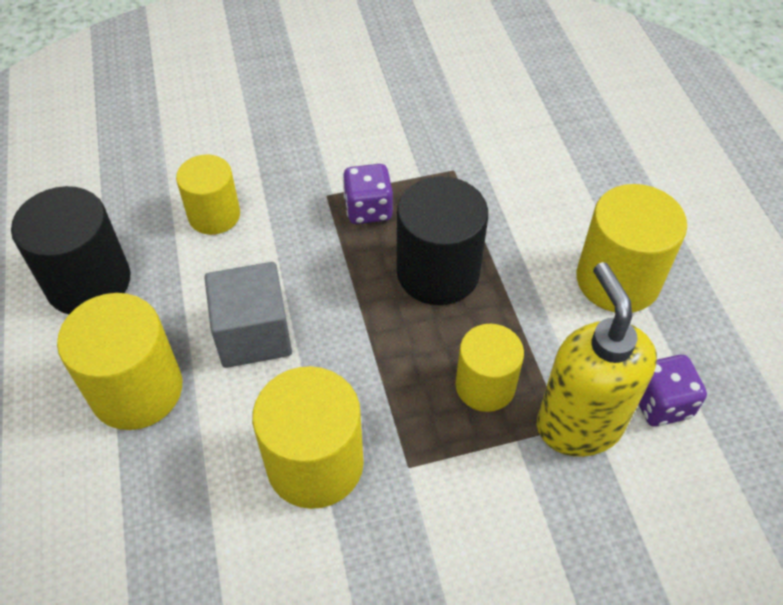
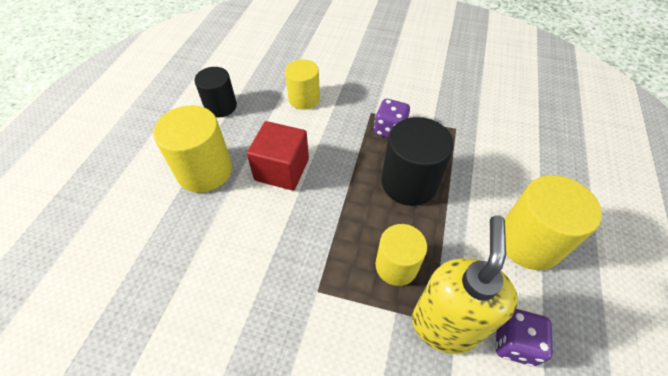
camera: 30 degrees right, 0 degrees up
black cylinder [11,186,130,314] -> black cylinder [194,67,237,117], size x0.66
grey cube [204,262,292,368] -> red cube [247,121,309,191]
yellow cylinder [252,366,364,509] -> none

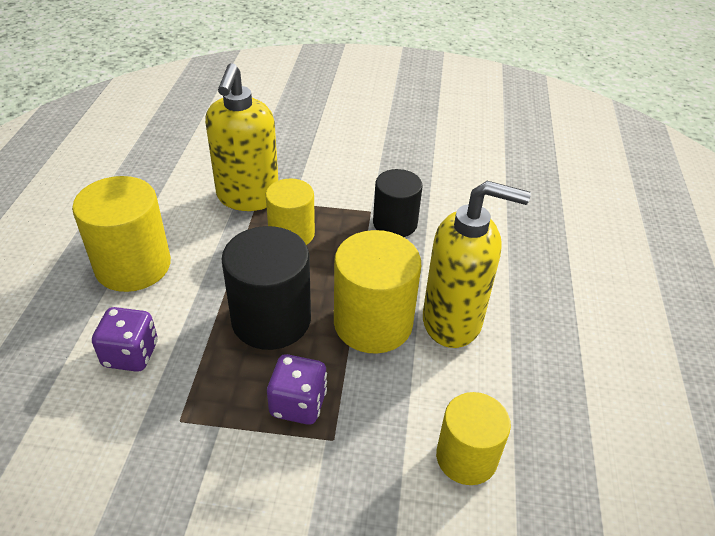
camera: 170 degrees right, 10 degrees down
yellow cylinder [153,105,232,193] -> yellow cylinder moved to [334,230,421,354]
black cylinder [194,67,237,117] -> black cylinder moved to [373,169,423,237]
red cube [247,121,309,191] -> yellow soap dispenser [423,181,531,348]
purple dice [495,309,553,367] -> purple dice moved to [92,307,158,372]

